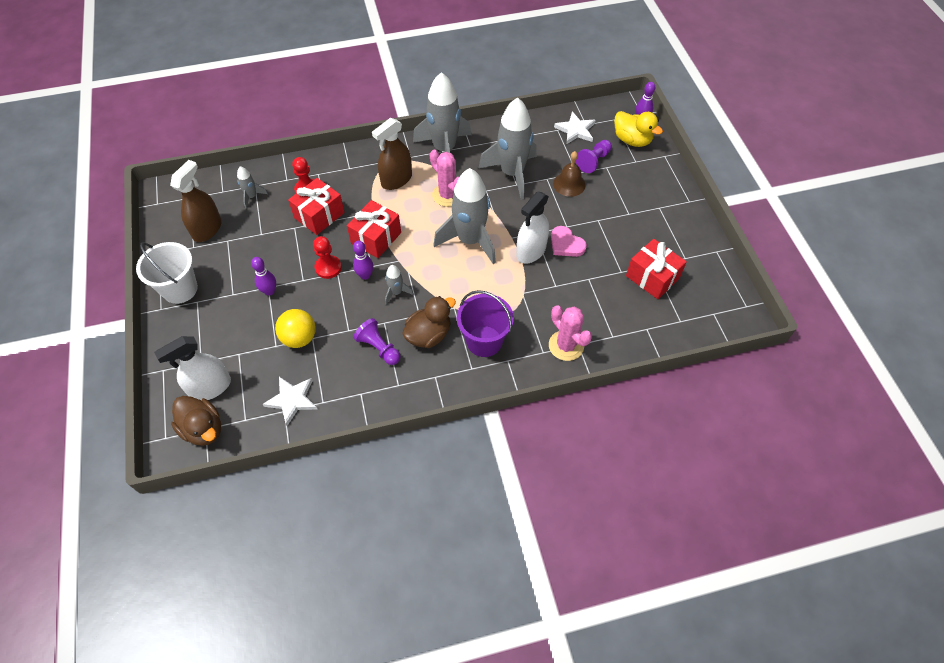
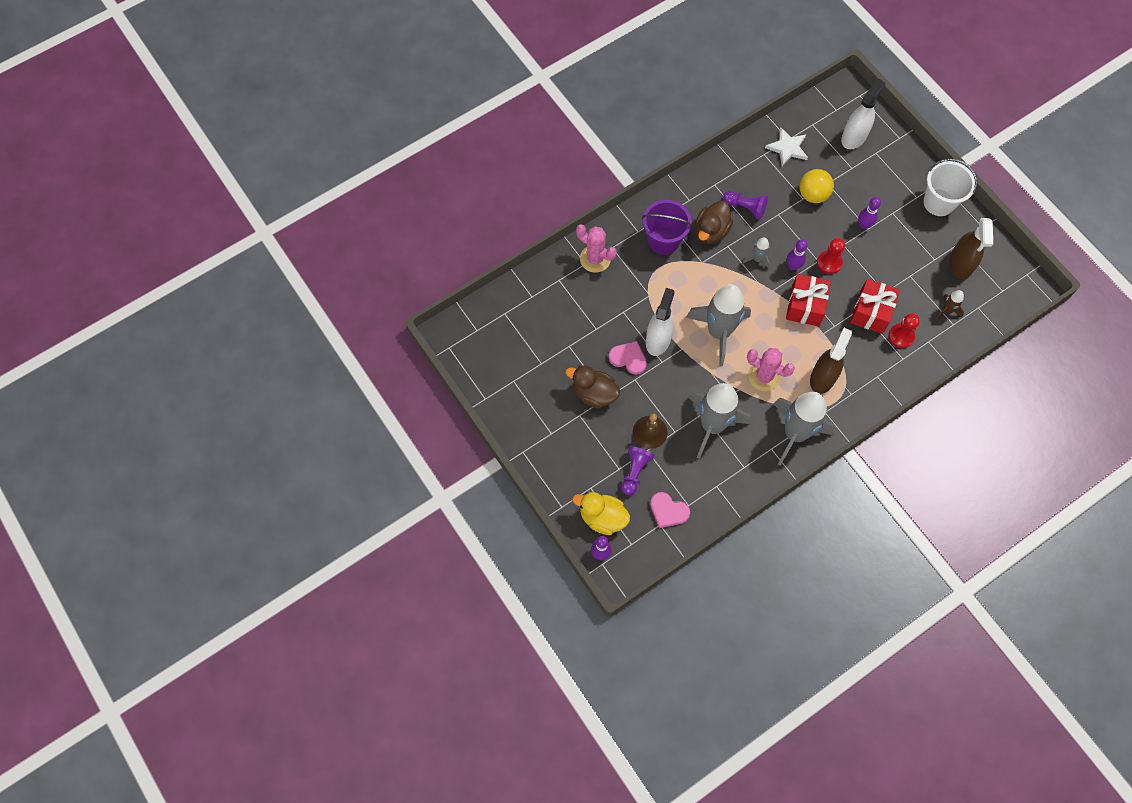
camera: 160 degrees right, 10 degrees up
brown duck [171,396,221,446] -> brown duck moved to [566,365,620,409]
grey rocket [237,166,268,209] -> brown rocket [935,290,964,320]
white star [554,112,596,144] -> pink heart [650,492,690,528]
red gift [626,239,687,299] -> none

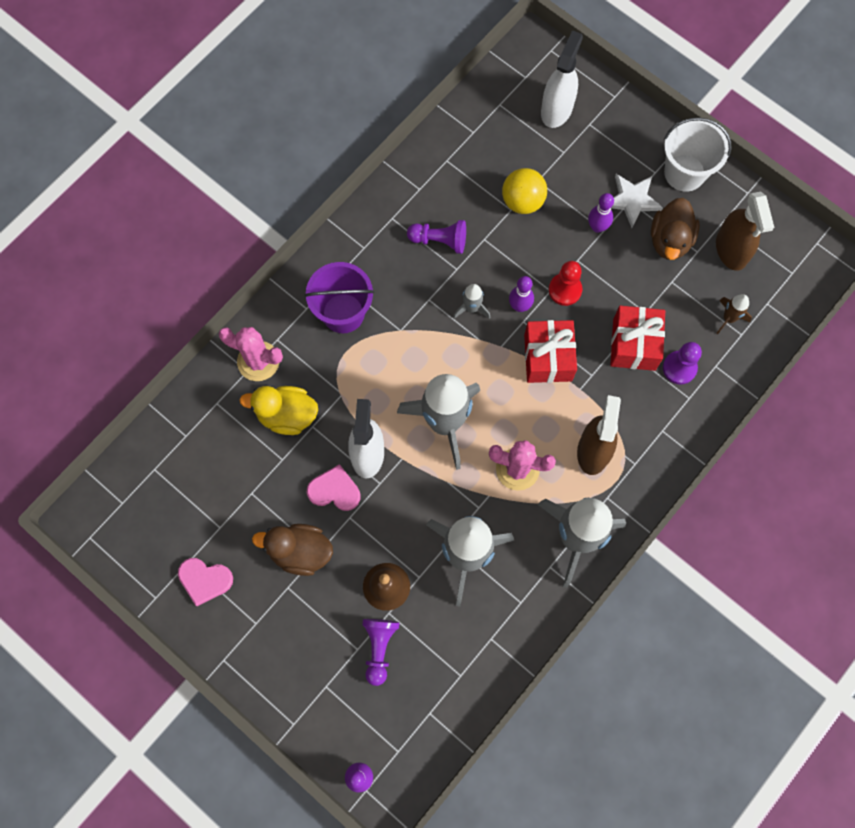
camera: 15 degrees left, 5 degrees up
yellow duck [572,492,630,535] -> yellow duck moved to [239,386,318,435]
pink heart [650,492,690,528] -> pink heart moved to [178,558,233,606]
brown duck [695,201,733,244] -> brown duck moved to [651,198,700,260]
white star [765,127,808,166] -> white star moved to [611,174,663,228]
red pawn [888,313,920,348] -> purple pawn [663,342,702,385]

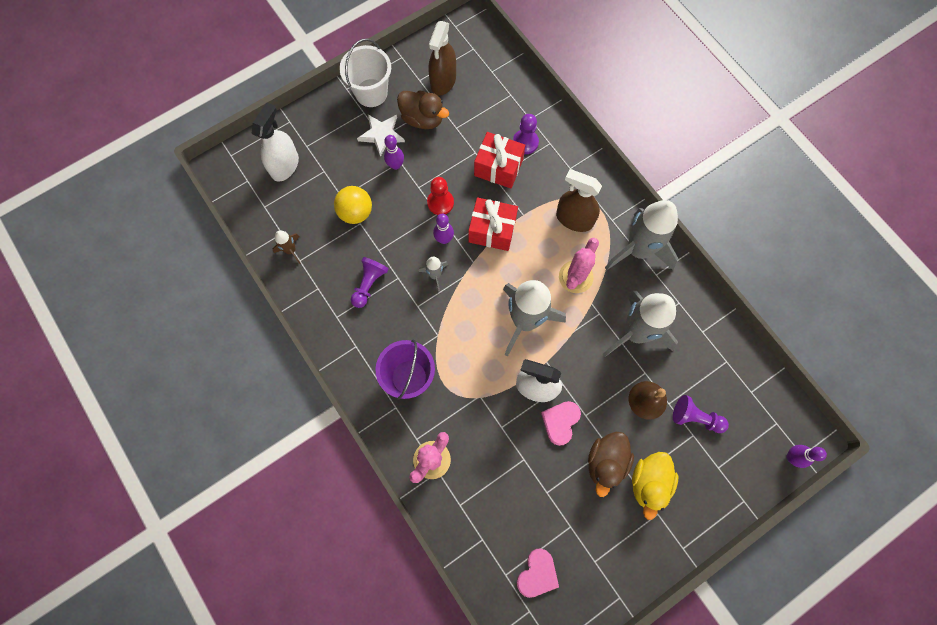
camera: 75 degrees left, 0 degrees up
pink heart [178,558,233,606] -> pink heart moved to [517,549,559,598]
yellow duck [239,386,318,435] -> yellow duck moved to [632,452,678,520]
white spray bottle [541,30,583,128] -> white spray bottle turned 75 degrees clockwise [252,103,299,182]
brown spray bottle [716,192,774,271] -> brown spray bottle turned 105 degrees clockwise [429,21,456,96]
brown rocket [716,294,752,334] -> brown rocket moved to [273,230,301,264]

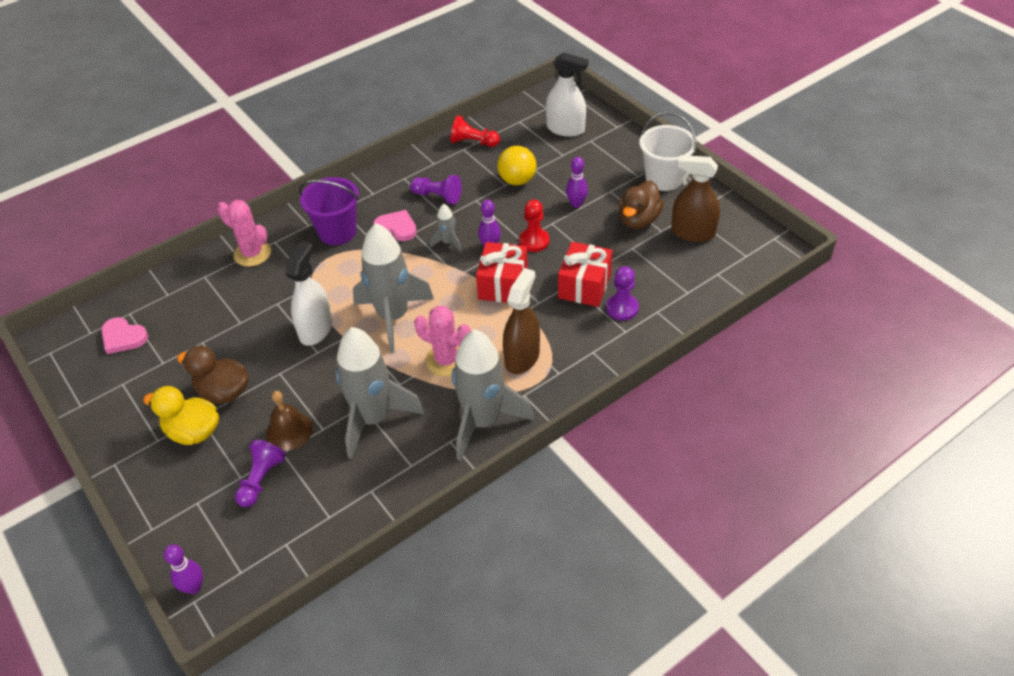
camera: 90 degrees right, 25 degrees down
brown rocket [273,230,301,264] -> red pawn [450,115,500,147]
white star [357,115,405,157] -> none
pink heart [541,401,581,446] -> pink heart moved to [373,210,417,241]

